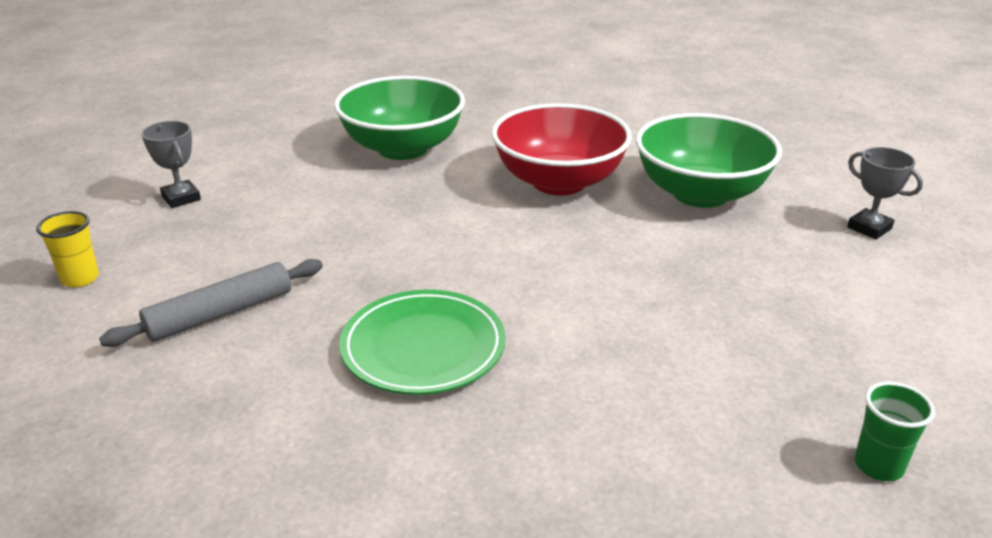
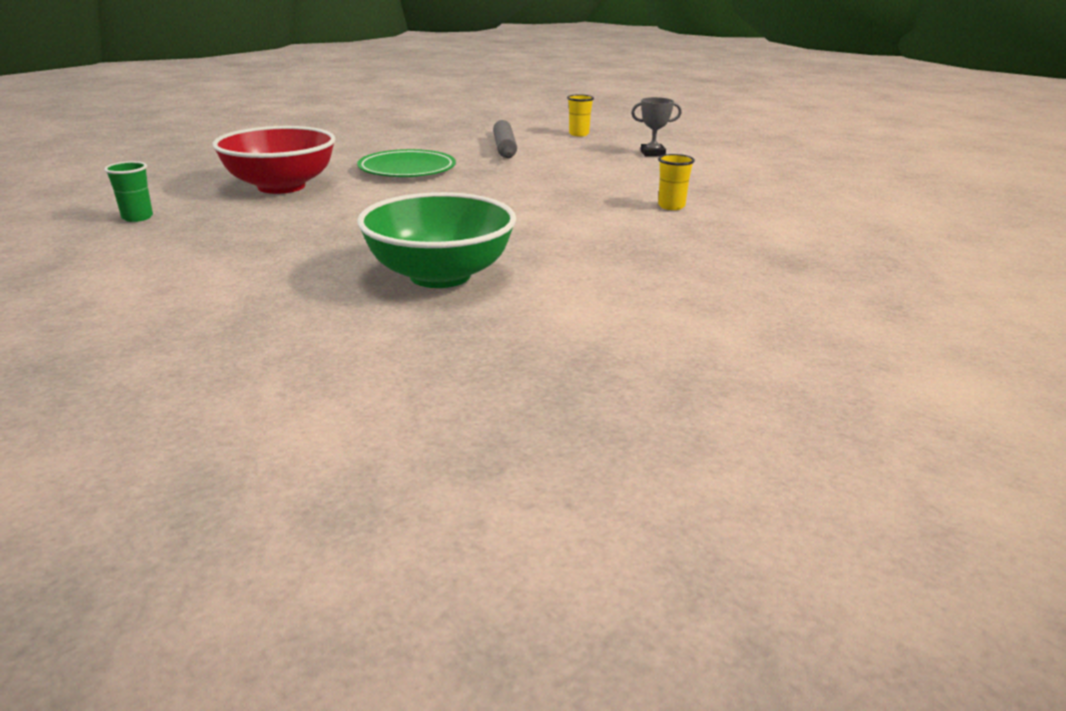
camera: 120 degrees right, 5 degrees down
green bowl [334,76,465,160] -> yellow cup [658,154,695,210]
red bowl [491,103,632,195] -> red bowl moved to [213,126,336,194]
grey trophy [847,147,923,239] -> none

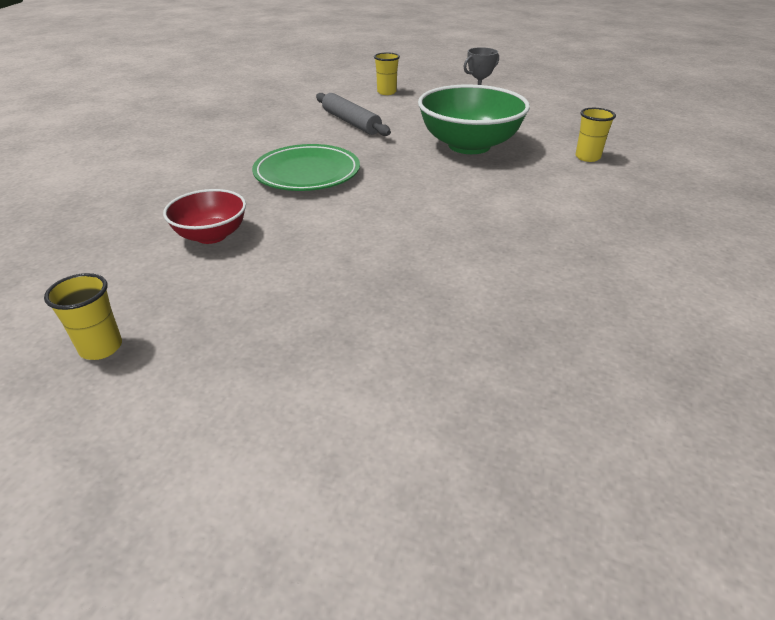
camera: 30 degrees left, 10 degrees up
green cup [104,161,153,222] -> yellow cup [44,273,122,360]
red bowl [213,126,336,194] -> red bowl [163,189,246,244], size x0.56
green bowl [357,192,516,288] -> green bowl moved to [418,85,530,154]

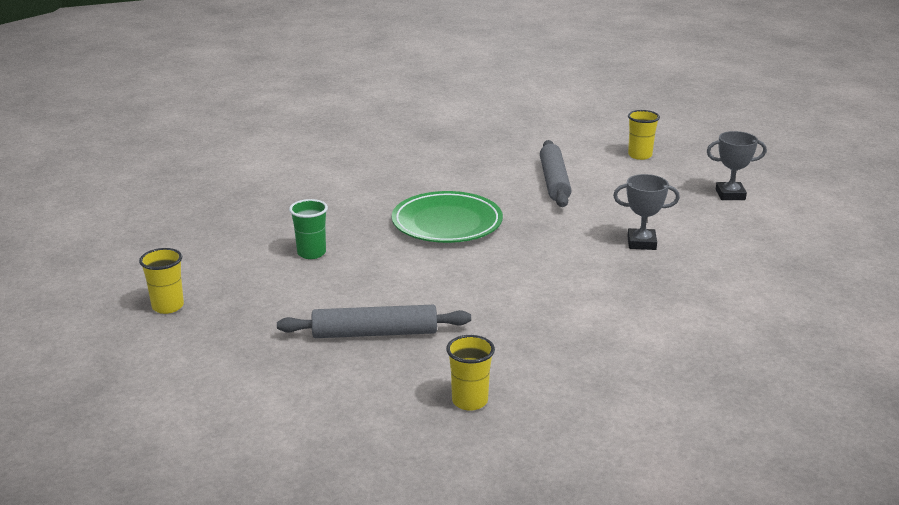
camera: 35 degrees right, 10 degrees down
red bowl [163,189,246,244] -> green cup [289,199,328,259]
green bowl [418,85,530,154] -> grey trophy [613,174,680,250]
yellow cup [576,108,616,162] -> yellow cup moved to [446,335,495,411]
none -> grey rolling pin [277,305,471,338]

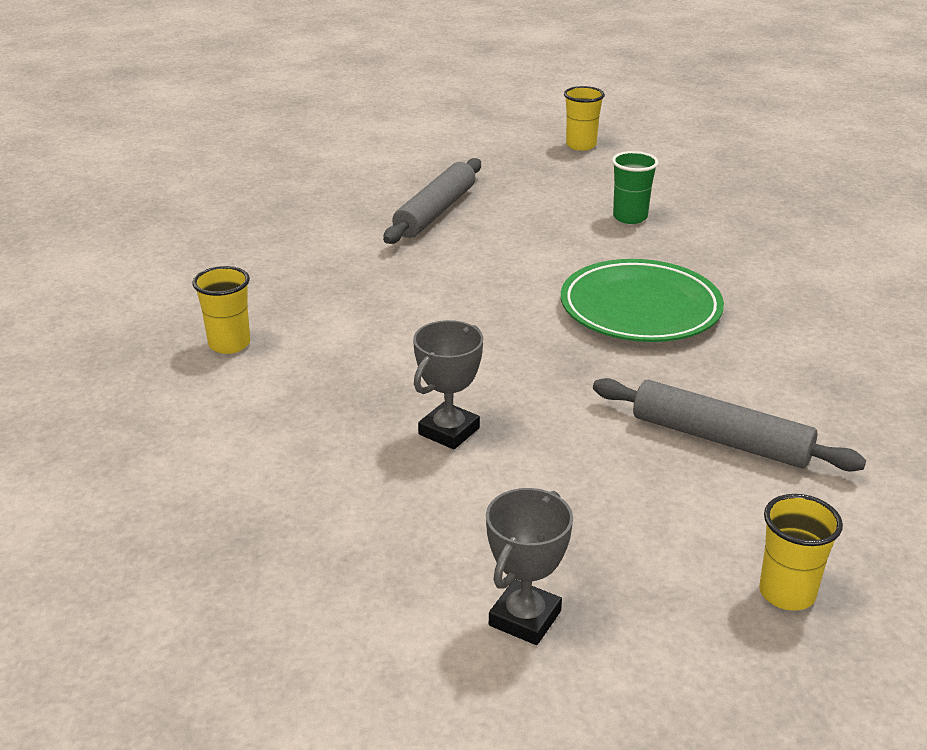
camera: 120 degrees right, 5 degrees up
yellow cup [446,335,495,411] -> yellow cup moved to [192,266,250,354]

